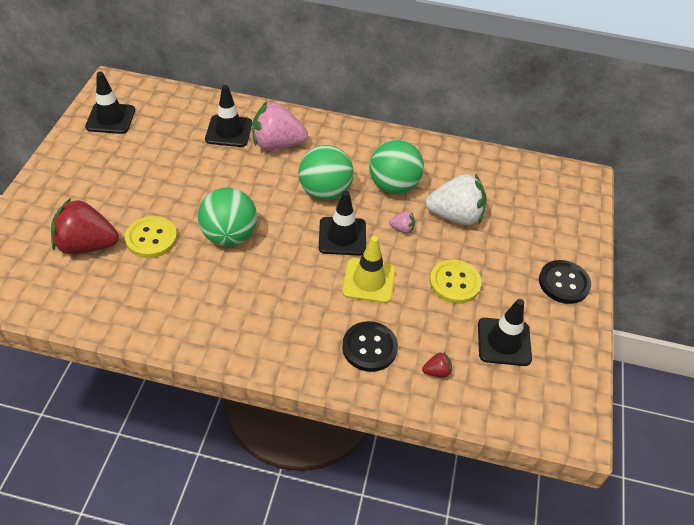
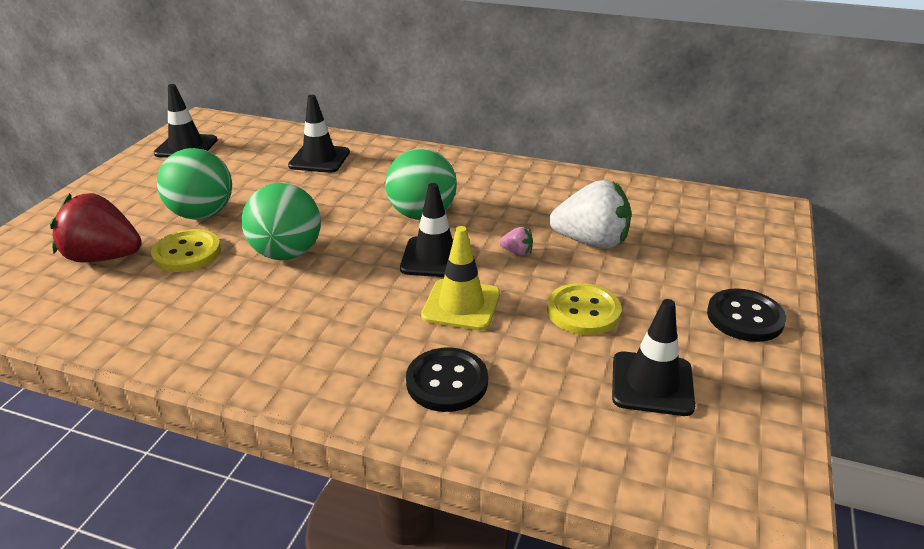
camera: 10 degrees right, 15 degrees down
pink strawberry [252,101,308,150] -> none
green ball [369,139,424,194] -> green ball moved to [157,148,232,219]
red strawberry [422,351,452,378] -> none

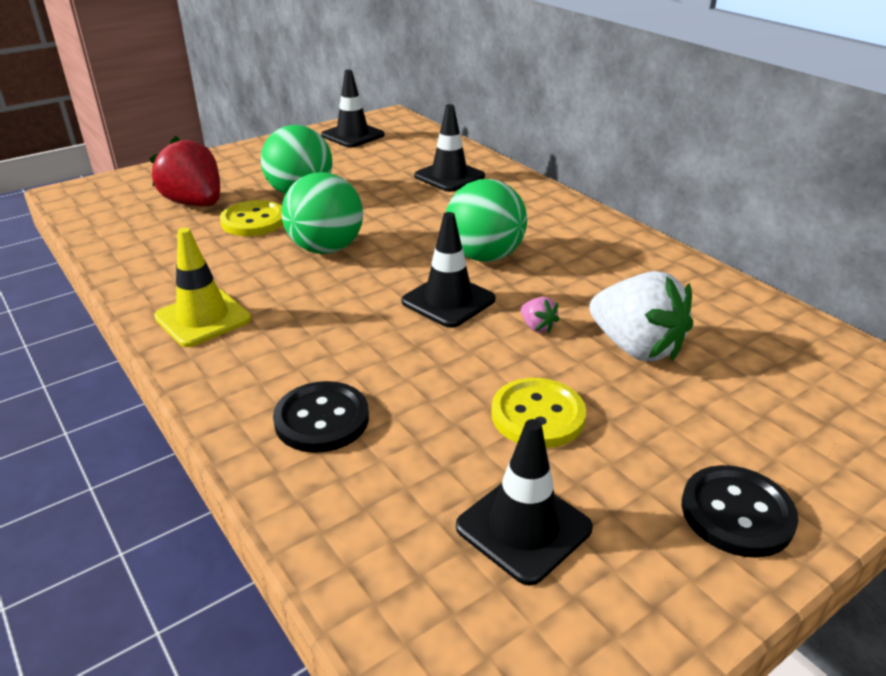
camera: 35 degrees right, 0 degrees up
yellow traffic cone [421,226,500,331] -> yellow traffic cone moved to [154,228,251,347]

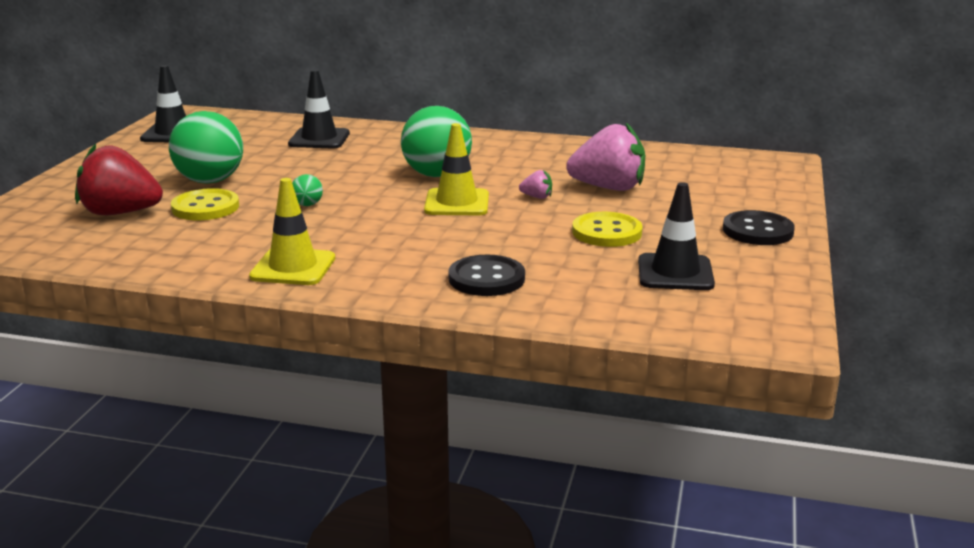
camera: 40 degrees left, 10 degrees down
green ball [281,172,363,254] -> green ball [292,174,323,206], size x0.42
black traffic cone [402,212,495,328] -> yellow traffic cone [424,123,489,215]
white strawberry [589,271,693,362] -> pink strawberry [566,123,645,191]

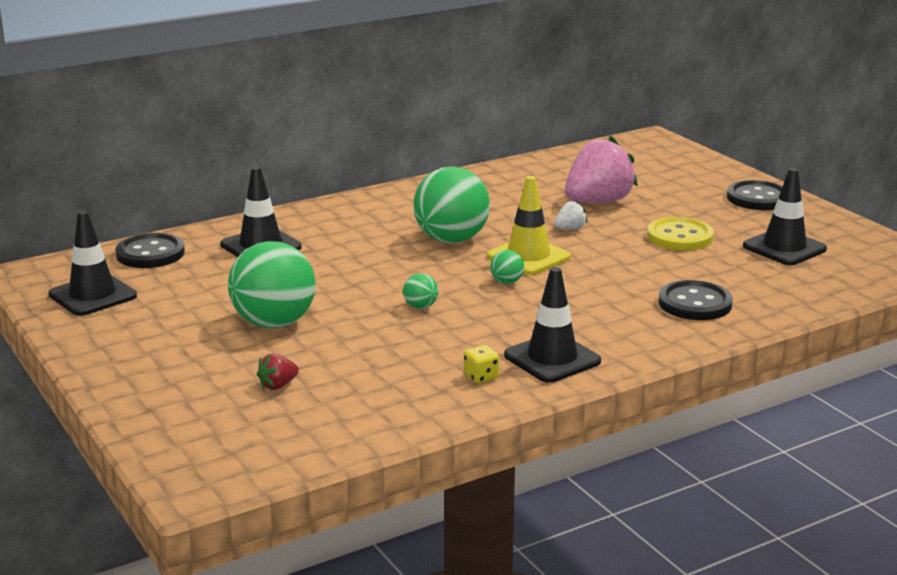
camera: 45 degrees left, 0 degrees up
red strawberry [75,144,163,215] -> red strawberry [257,353,299,390], size x0.42
yellow button [171,188,239,220] -> none
yellow traffic cone [249,178,335,285] -> black traffic cone [504,267,601,383]
pink strawberry [519,170,552,199] -> white strawberry [554,200,587,230]
none -> black button [115,233,185,268]
none -> yellow dice [464,345,499,384]
none -> green ball [490,250,524,284]

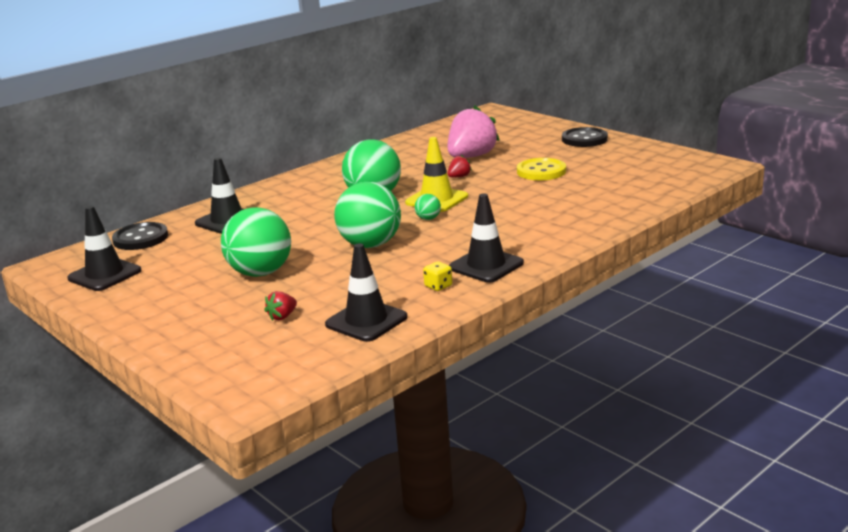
camera: 10 degrees left, 0 degrees up
green ball [403,273,438,309] -> green ball [334,182,401,248], size x2.38
white strawberry [554,200,587,230] -> red strawberry [448,155,472,178]
black button [658,280,733,320] -> none
black traffic cone [743,168,827,265] -> black traffic cone moved to [325,243,408,342]

